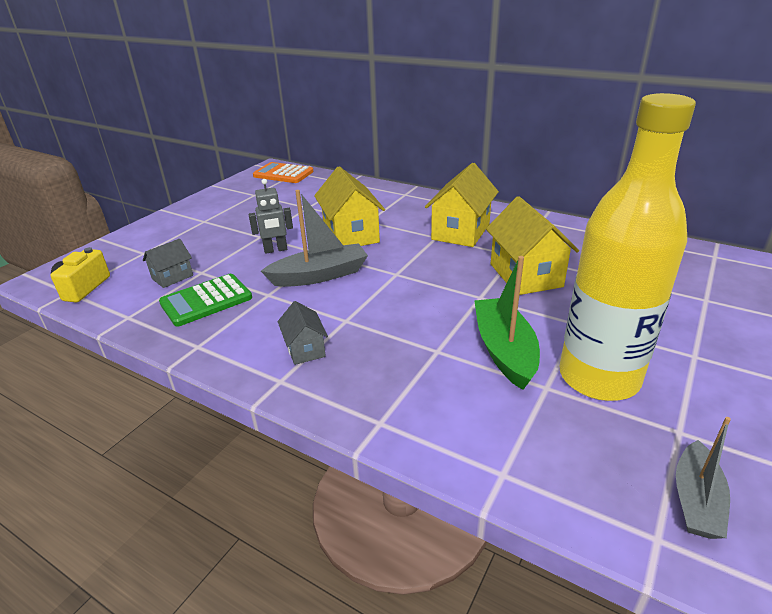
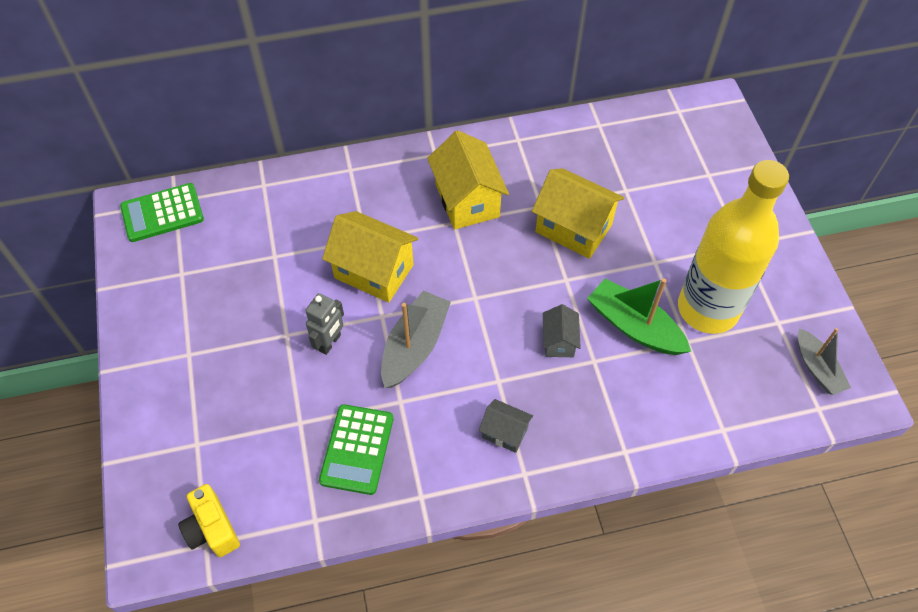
camera: 45 degrees left, 25 degrees up
grey house [143,239,193,288] -> grey house moved to [543,304,581,357]
orange calculator [253,162,313,183] -> green calculator [120,183,204,242]

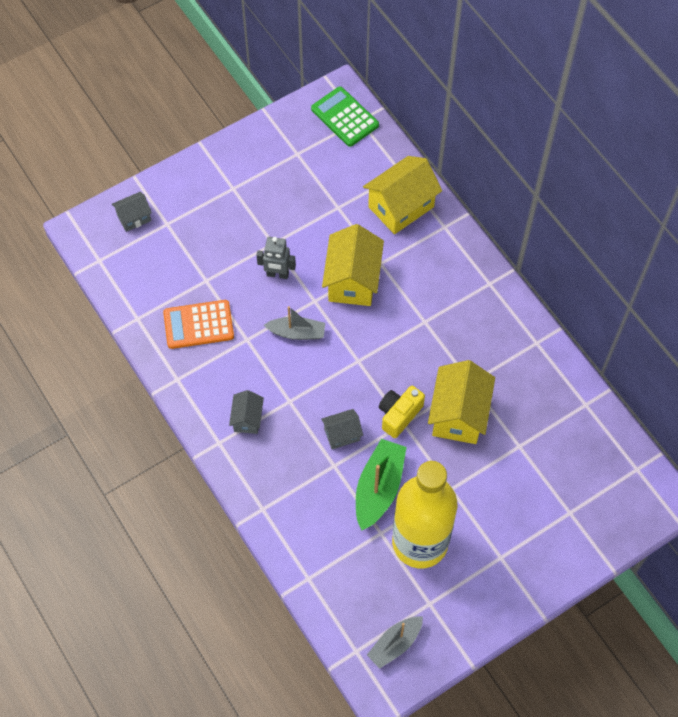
camera: 70 degrees right, 5 degrees up
yellow camera [178,484,240,557] -> yellow camera moved to [379,386,425,438]
green calculator [319,404,393,495] -> orange calculator [163,300,234,349]
grey boat [381,291,451,388] -> grey boat [264,306,325,340], size x0.66
yellow house [427,130,509,230] -> yellow house moved to [363,156,442,234]
none -> grey house [112,192,152,232]

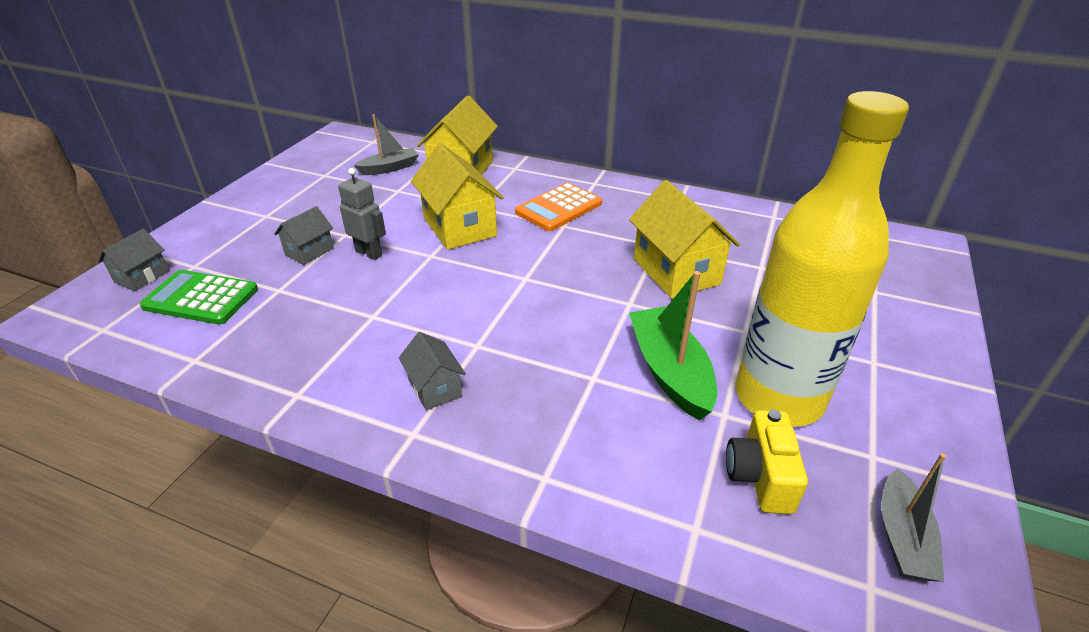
camera: 35 degrees left, 25 degrees down
orange calculator [163,300,234,349] -> orange calculator moved to [515,183,602,231]
grey robot [256,237,296,279] -> grey robot turned 120 degrees counterclockwise [338,168,386,260]
grey boat [264,306,325,340] -> grey boat moved to [353,114,419,175]
green calculator [311,87,379,147] -> green calculator moved to [140,270,258,324]
grey house [321,409,363,449] -> grey house moved to [274,206,334,265]
yellow camera [379,386,425,438] -> yellow camera moved to [726,410,808,514]

